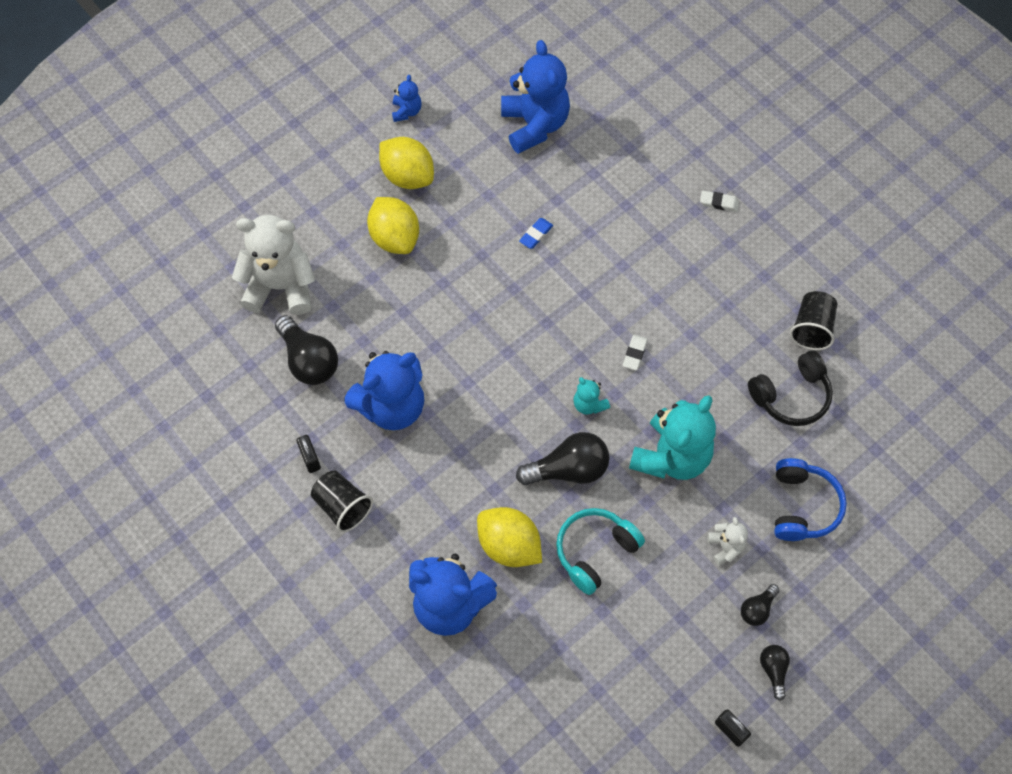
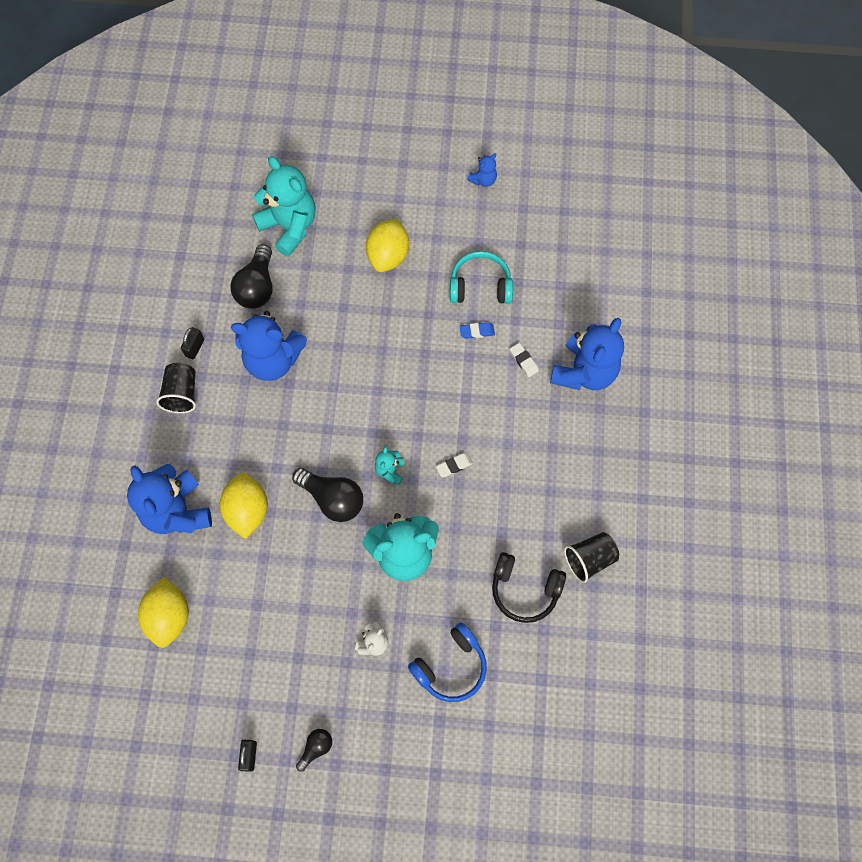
camera: 45 degrees right, 5 degrees up
white teddy bear [232,215,315,315] -> turquoise teddy bear [252,156,316,257]
yellow lemon [379,137,434,189] -> yellow lemon moved to [138,576,189,648]
blue teddy bear [501,40,570,154] -> blue teddy bear moved to [550,318,624,390]
turquoise headphones [556,508,645,595] -> turquoise headphones moved to [450,251,513,304]
white eraser [700,191,739,212] -> white eraser moved to [510,343,539,377]
black light bulb [741,584,780,626] -> none

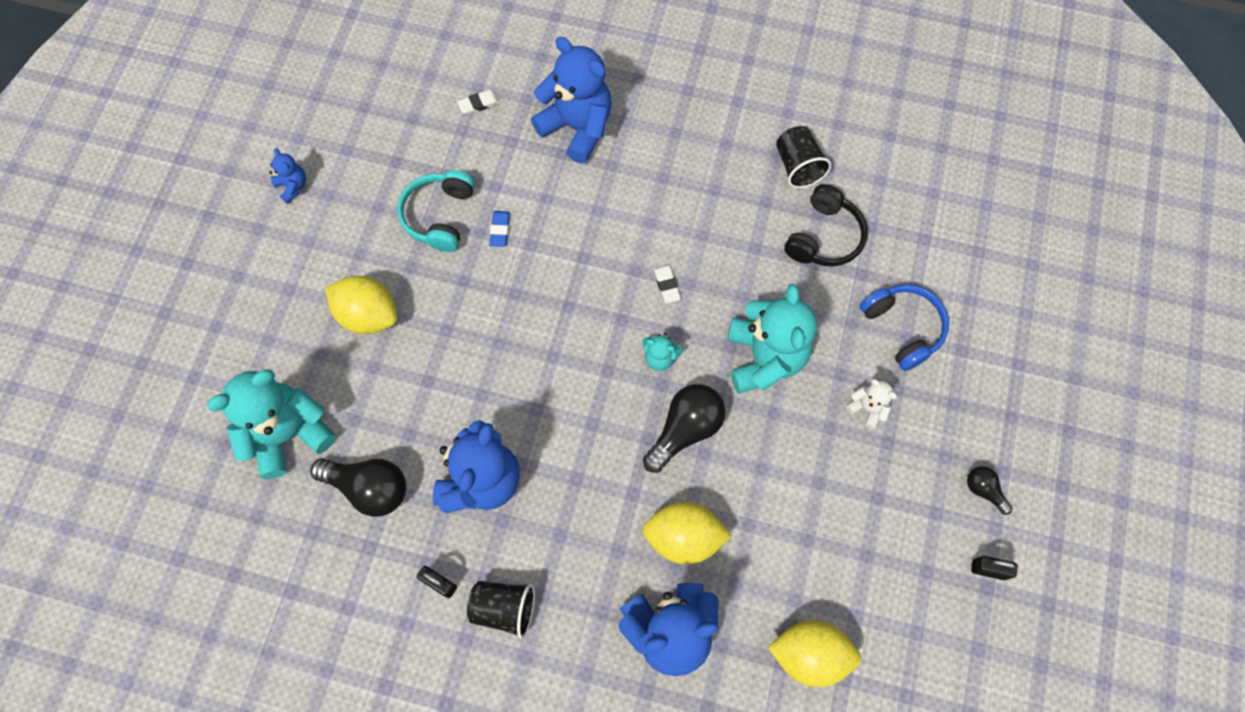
camera: 80 degrees left, 0 degrees up
white eraser [510,343,539,377] -> white eraser moved to [457,90,501,115]

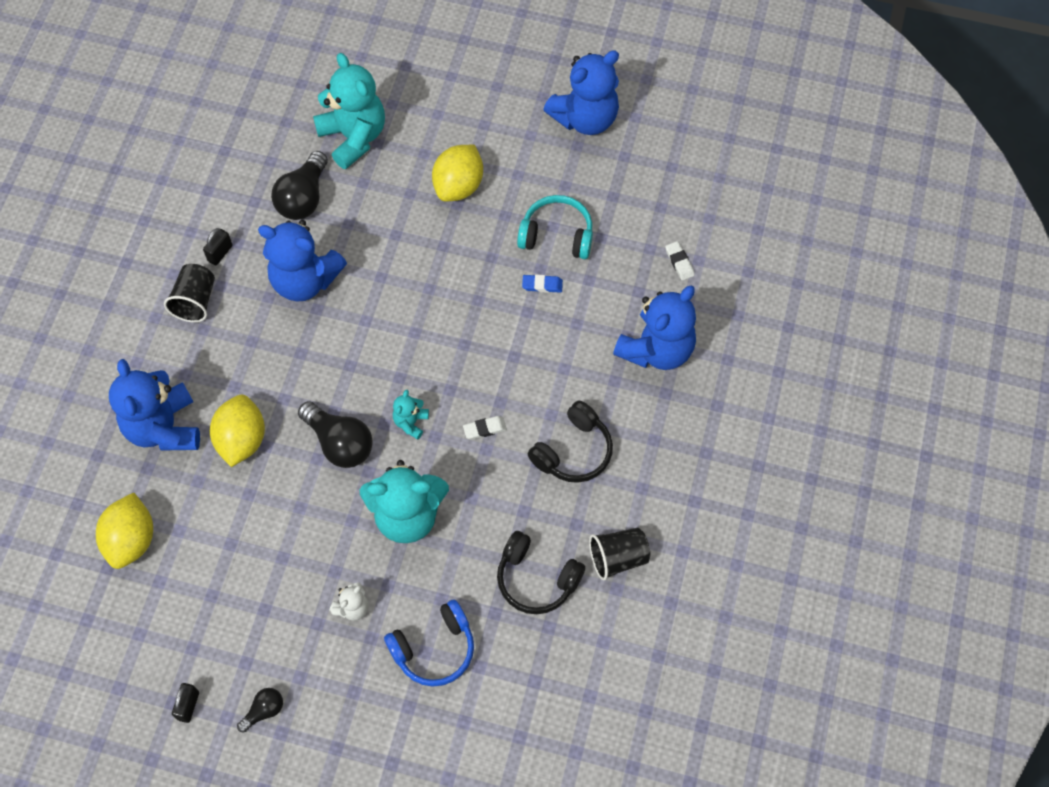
camera: 90 degrees right, 5 degrees down
blue teddy bear [269,148,306,204] -> blue teddy bear [543,50,619,135], size x2.18
none -> black headphones [528,400,613,483]

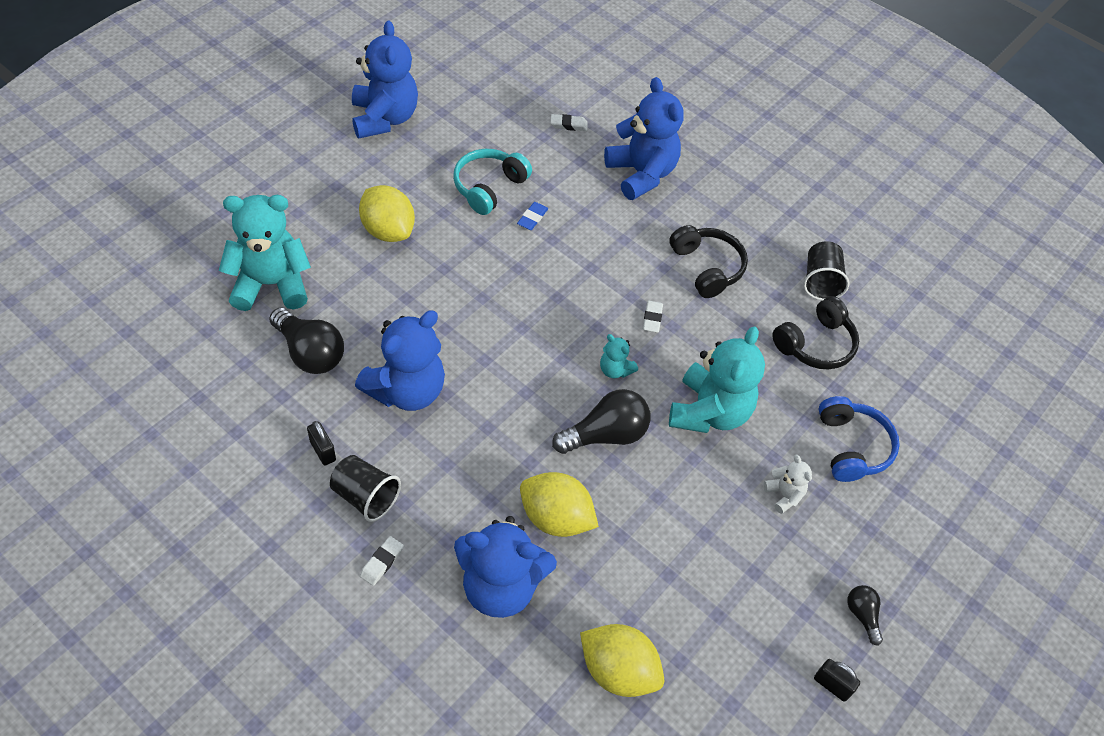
camera: 70 degrees left, 10 degrees down
none -> white eraser [360,536,404,586]

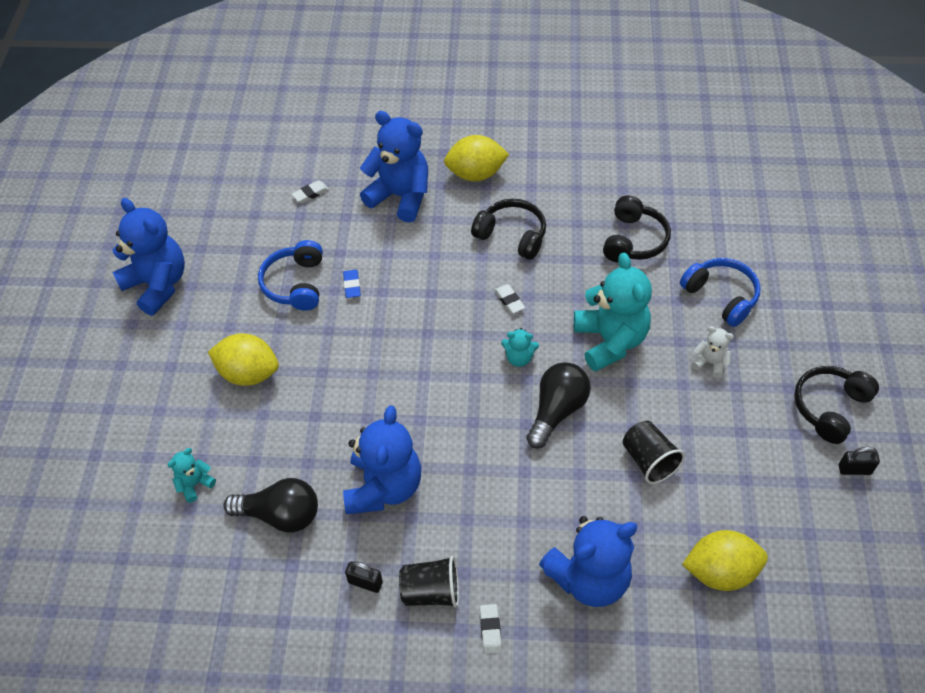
camera: 30 degrees left, 0 degrees up
turquoise teddy bear [219,195,311,311] -> turquoise teddy bear [167,448,216,503], size x0.46
turquoise headphones [453,149,532,215] -> blue headphones [258,240,323,311]
yellow lemon [520,472,599,537] -> yellow lemon moved to [444,135,509,181]
black cup [803,241,850,301] -> black cup moved to [623,421,685,484]
black light bulb [847,585,883,646] -> black headphones [794,366,879,444]

